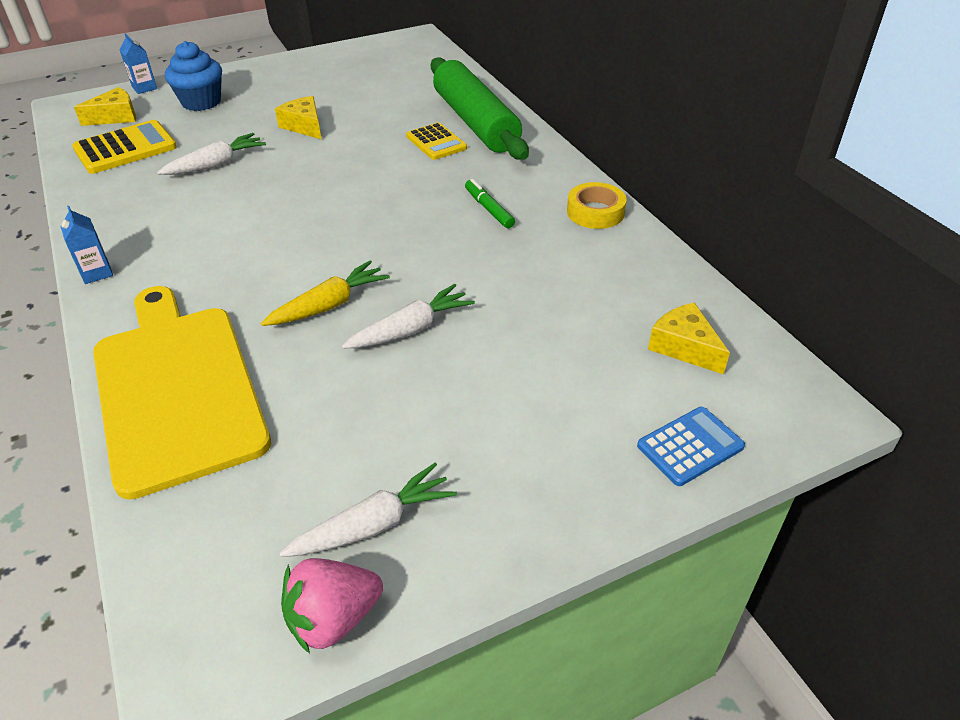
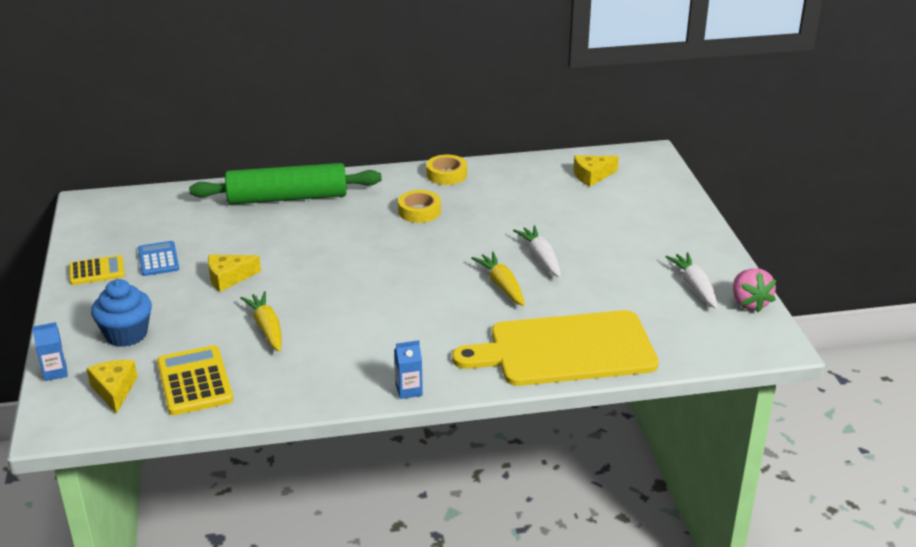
camera: 75 degrees left, 10 degrees down
white carrot [157,133,266,175] -> yellow carrot [240,291,282,352]
yellow calculator [406,123,467,160] -> yellow calculator moved to [69,255,125,285]
green marker [465,179,515,228] -> yellow tape [398,190,441,223]
blue calculator [637,407,745,486] -> blue calculator moved to [138,241,179,276]

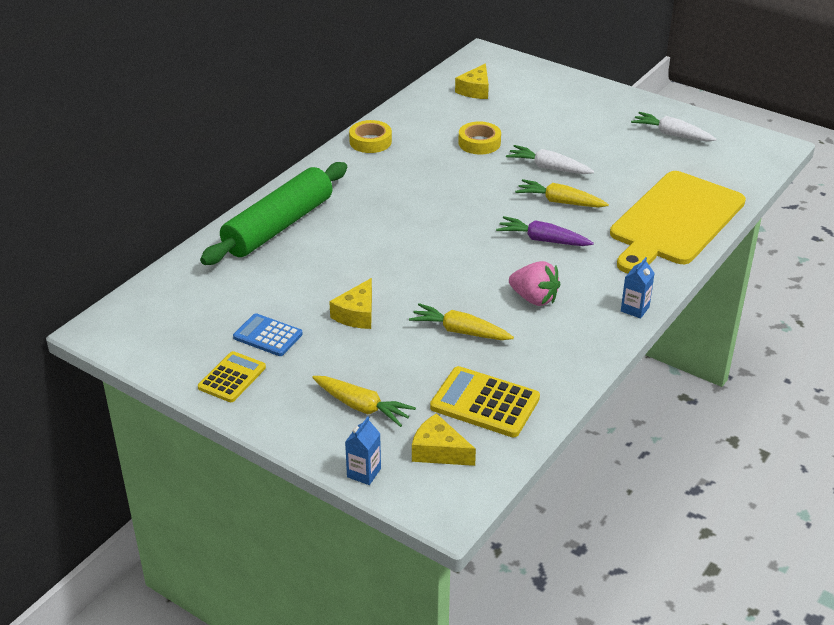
camera: 45 degrees left, 5 degrees up
blue cupcake [91,279,152,347] -> yellow carrot [312,376,416,427]
yellow tape [398,190,441,223] -> yellow tape moved to [458,121,501,154]
pink strawberry [733,268,776,312] -> pink strawberry moved to [509,261,561,306]
none -> purple carrot [496,216,594,246]

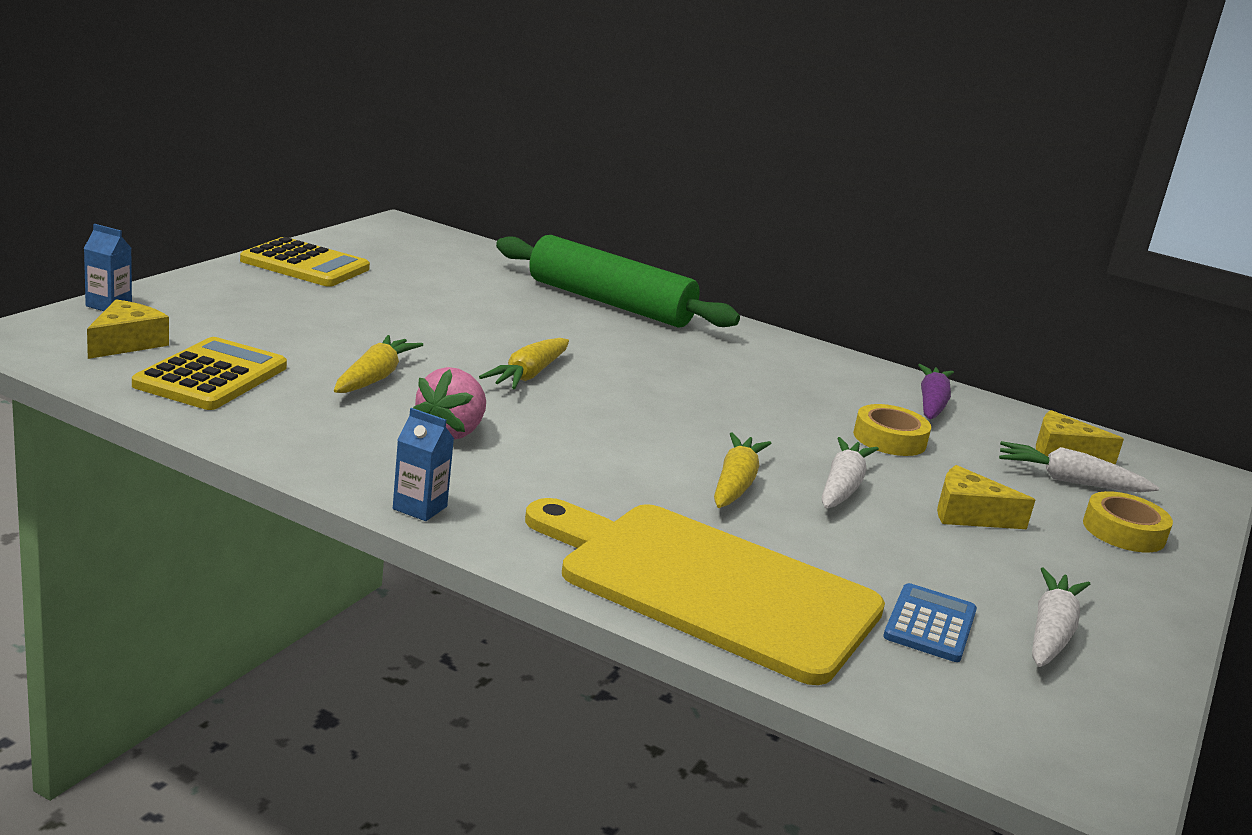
camera: 80 degrees right, 15 degrees down
yellow calculator [198,351,266,402] -> yellow calculator [240,237,370,287], size x1.51
blue calculator [233,313,303,356] -> blue calculator moved to [883,583,977,662]
yellow carrot [312,376,416,427] -> yellow carrot moved to [479,338,569,389]
yellow cheese [329,278,372,329] -> yellow cheese moved to [937,465,1035,529]
yellow tape [349,120,392,153] -> yellow tape moved to [1083,491,1173,552]
purple carrot [496,216,594,246] -> purple carrot moved to [918,364,954,419]
none -> white carrot [999,441,1159,492]

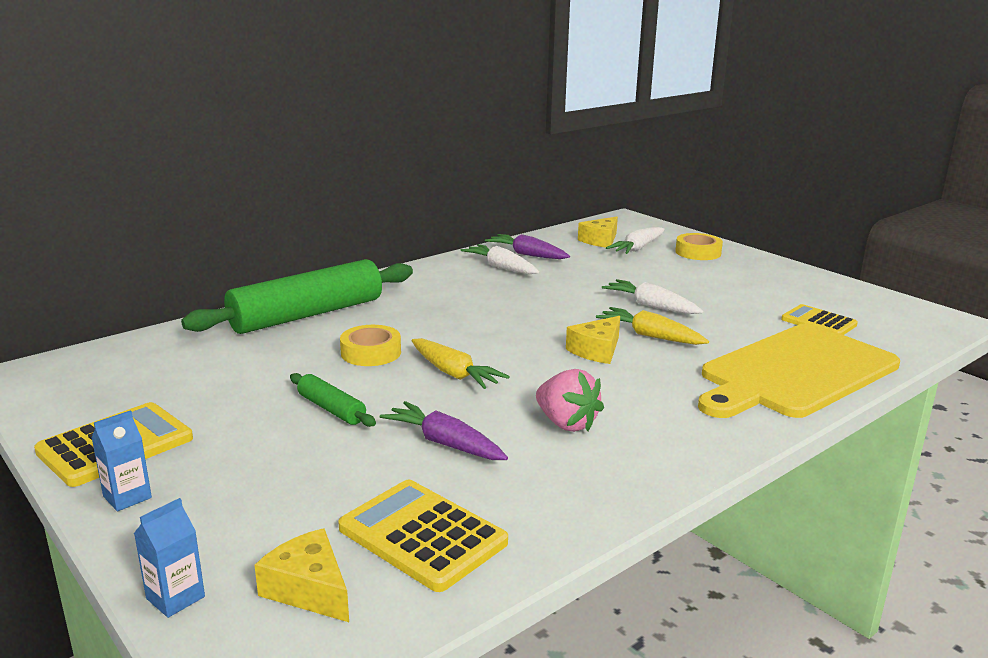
camera: 65 degrees left, 0 degrees up
yellow carrot [334,335,423,393] -> purple carrot [380,401,508,460]
blue carton [393,408,454,521] -> blue carton moved to [91,410,152,511]
yellow tape [853,404,931,456] -> yellow tape moved to [340,325,401,366]
blue calculator [883,583,977,662] -> yellow calculator [781,304,858,335]
yellow cheese [937,465,1035,529] -> yellow cheese moved to [566,316,620,364]
white carrot [1032,567,1090,667] -> white carrot moved to [461,244,539,274]
none -> green rolling pin [290,373,376,427]

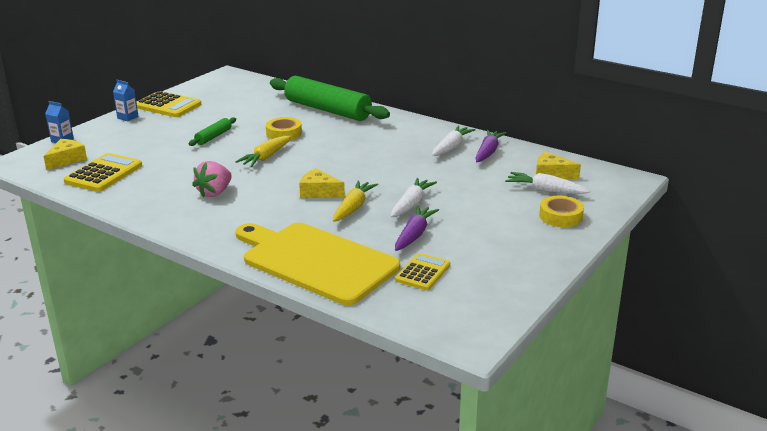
camera: 75 degrees right, 5 degrees up
purple carrot [380,401,508,460] -> purple carrot moved to [395,205,439,251]

